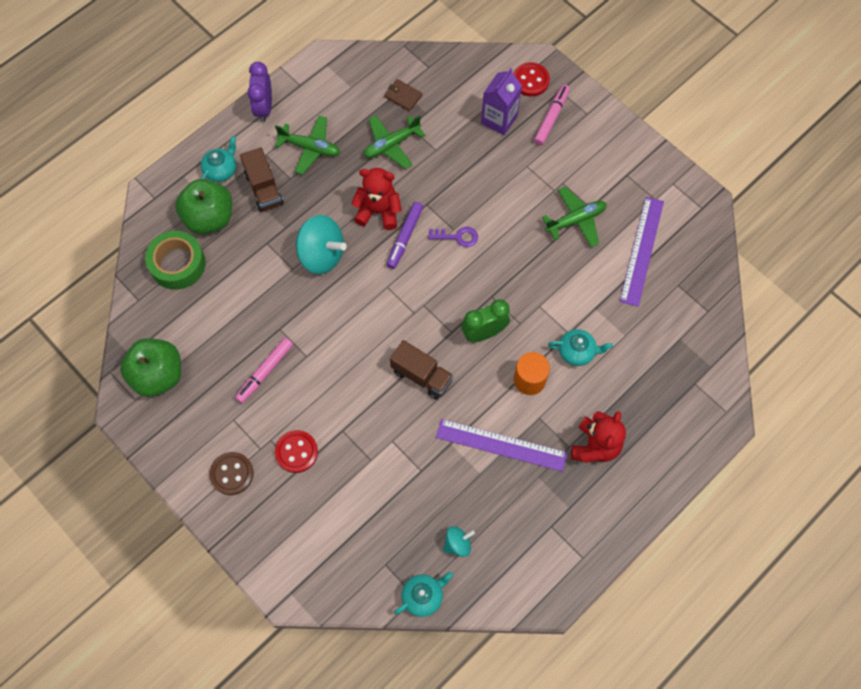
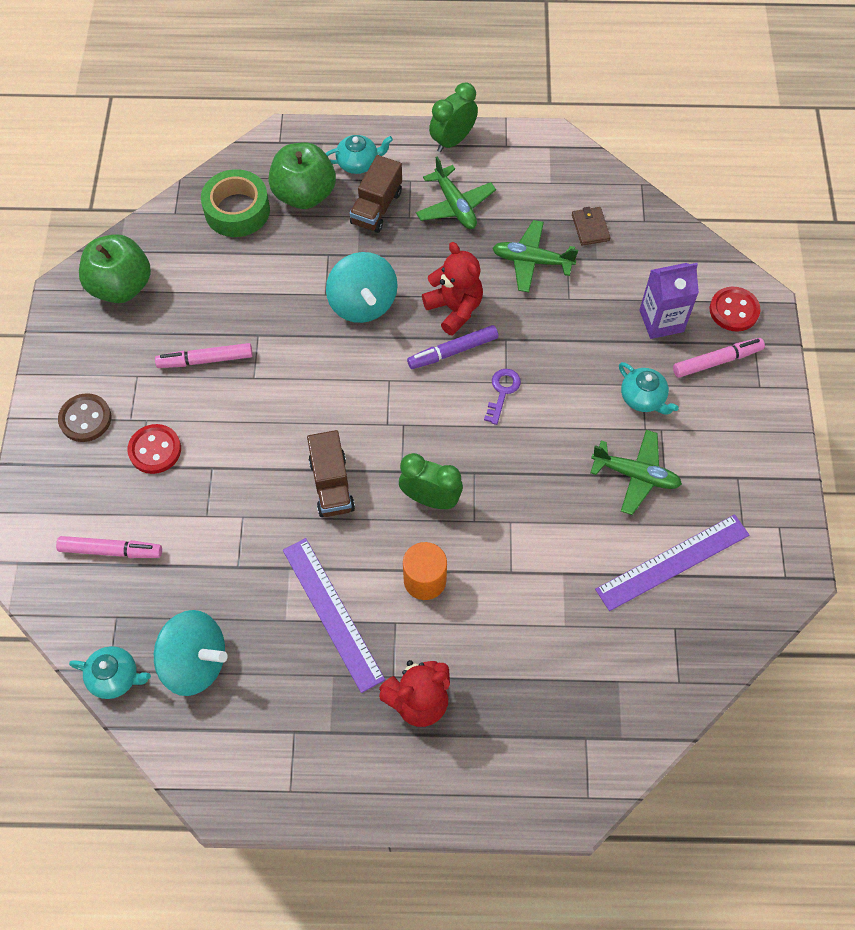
camera: 45 degrees right, 5 degrees down
purple clock [247,62,272,122] -> green clock [429,83,478,152]
purple key [428,227,478,247] -> purple key turned 120 degrees counterclockwise [484,369,521,425]
turquoise spinning top [443,526,475,557] -> turquoise spinning top [154,610,228,696], size x1.94
turquoise teapot [548,329,613,366] -> turquoise teapot moved to [619,362,679,415]
none -> pink marker [56,536,162,558]

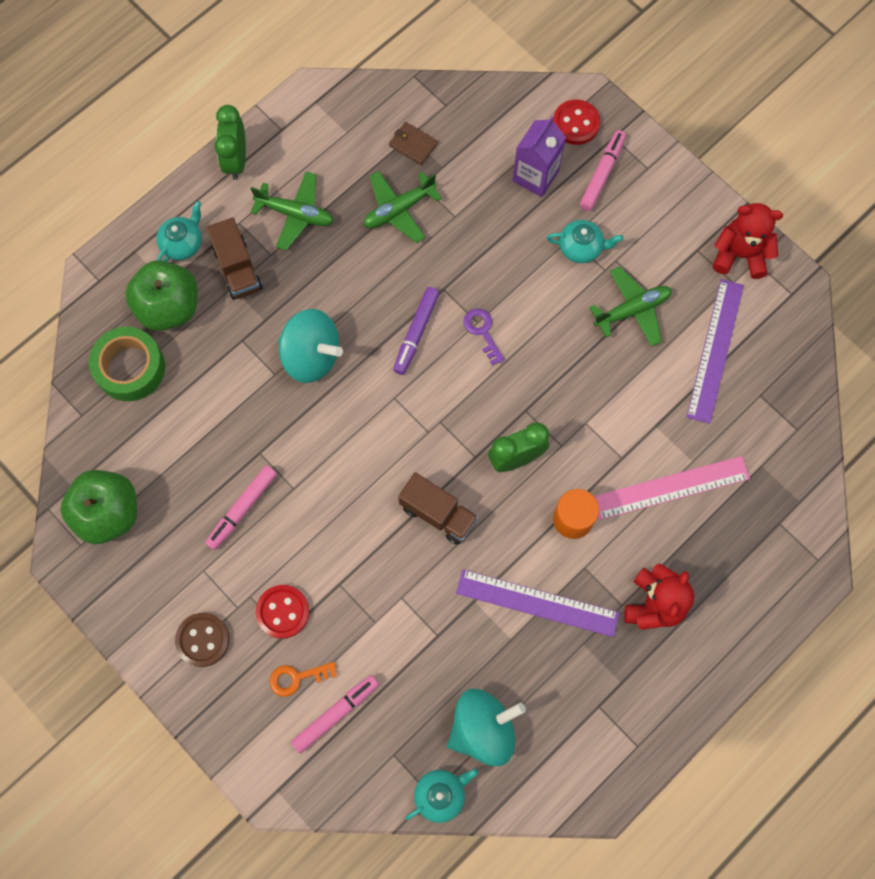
camera: 45 degrees left, 10 degrees up
red teddy bear [422,242,483,336] -> red teddy bear moved to [713,203,783,279]
none -> orange key [269,662,337,697]
none -> pink ruler [594,456,750,520]

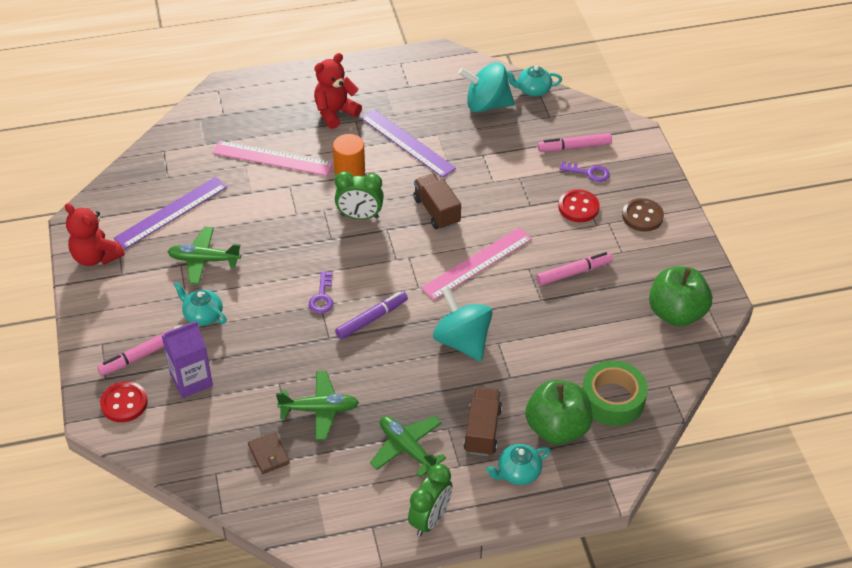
camera: 150 degrees left, 25 degrees down
orange key [269,662,337,697] -> purple key [559,161,610,182]
none -> pink ruler [421,228,532,300]

